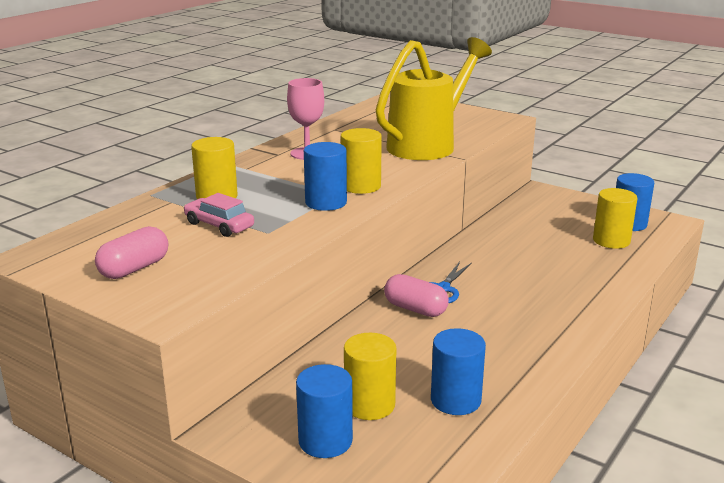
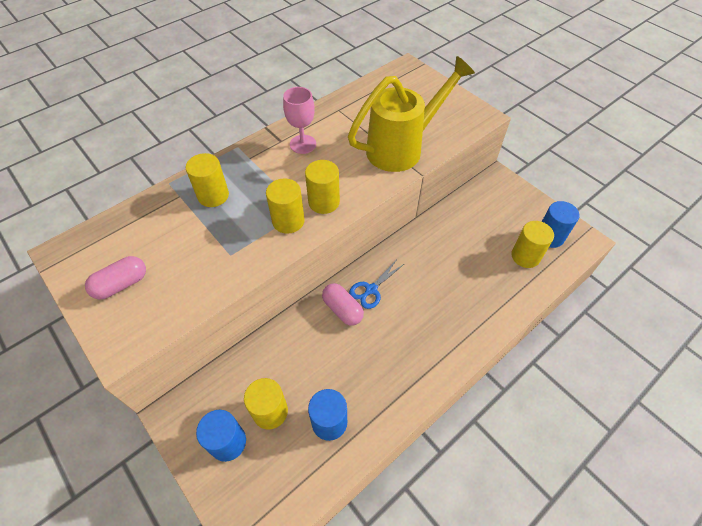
camera: 15 degrees right, 30 degrees up
pink car [183,193,254,237] -> none
blue cylinder [304,142,347,211] -> yellow cylinder [266,178,305,234]

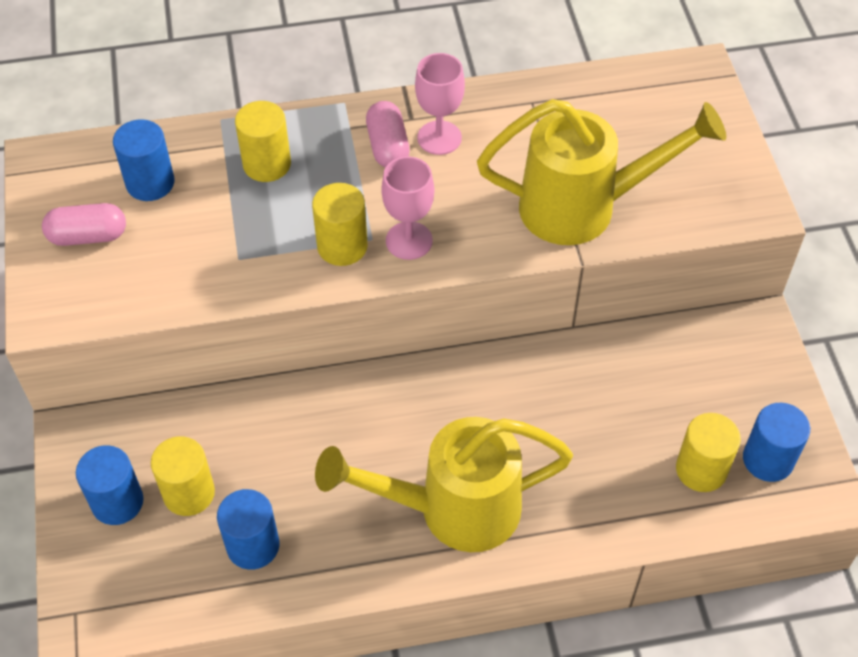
camera: 30 degrees right, 0 degrees up
yellow cylinder [305,160,340,214] -> pink goblet [381,156,434,260]
pink capsule [322,283,364,326] -> pink capsule moved to [366,101,410,168]
blue scissors [349,261,404,309] -> none
none -> blue cylinder [113,119,175,201]
none -> yellow watering can [315,417,573,552]

